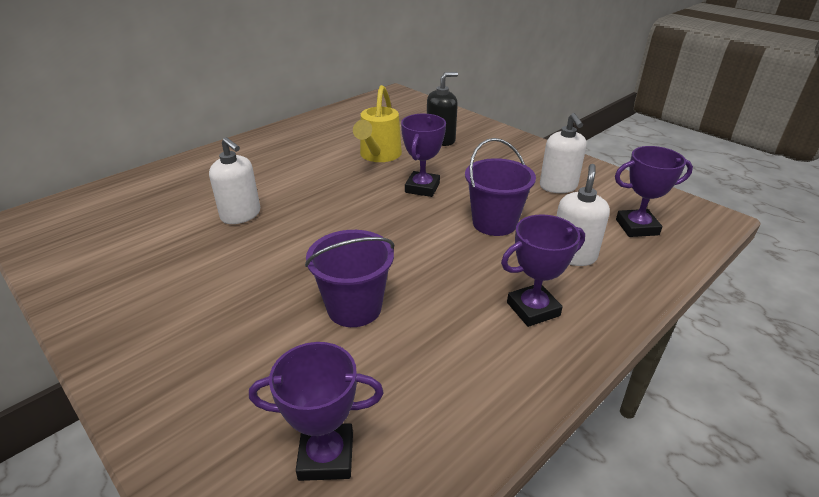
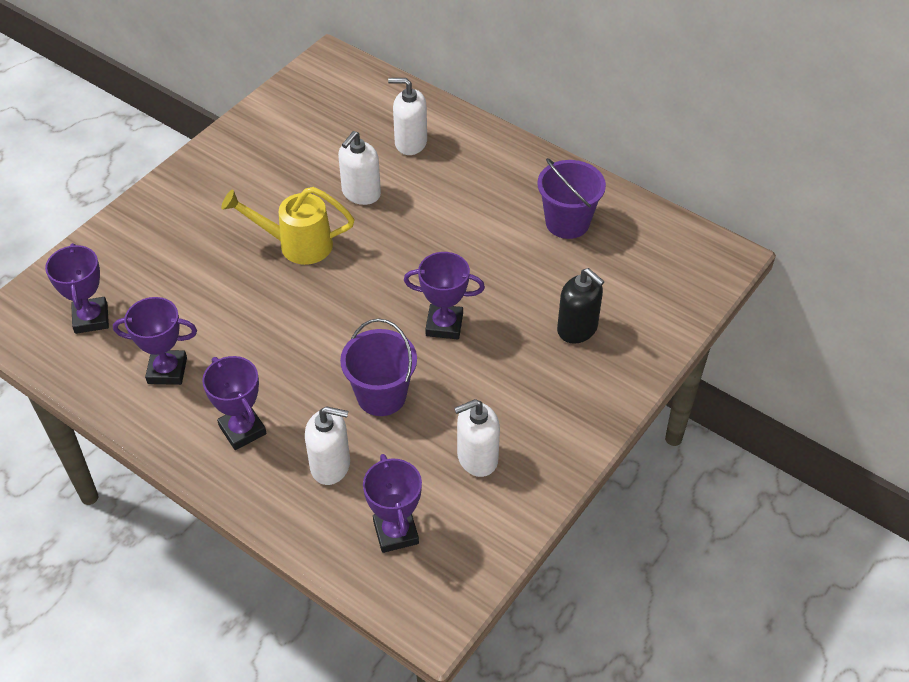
camera: 80 degrees right, 15 degrees up
purple bucket [305,230,394,327] -> purple bucket moved to [537,158,606,239]
yellow watering can [353,85,402,162] -> yellow watering can moved to [221,187,354,265]
none -> purple trophy [113,297,197,385]
none -> white soap dispenser [388,78,427,155]

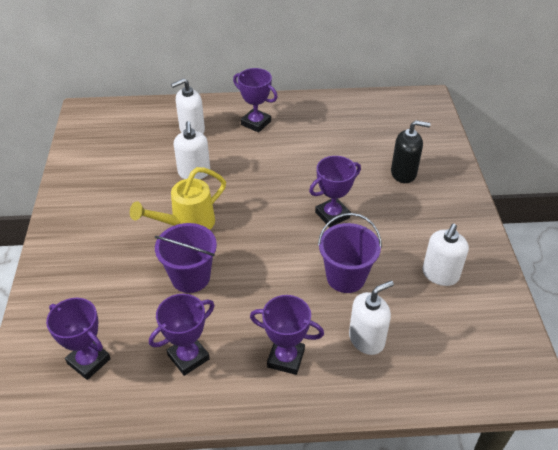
camera: 40 degrees left, 5 degrees down
purple trophy [363,454,422,553] -> purple trophy moved to [233,68,278,133]
purple bucket [537,158,606,239] -> purple bucket moved to [155,223,217,293]

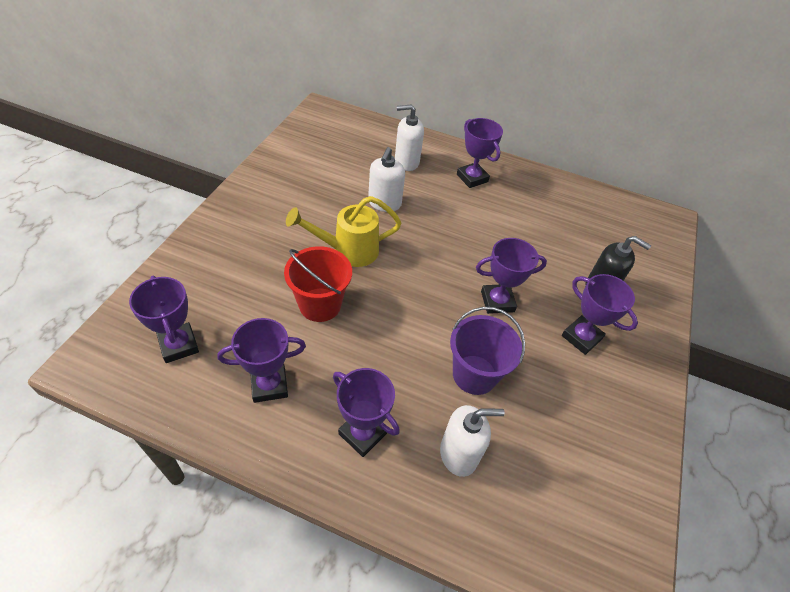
camera: 20 degrees right, 5 degrees up
purple bucket [155,223,217,293] -> red bucket [284,246,352,322]
white soap dispenser [422,224,469,286] -> none
none -> purple trophy [562,274,638,355]

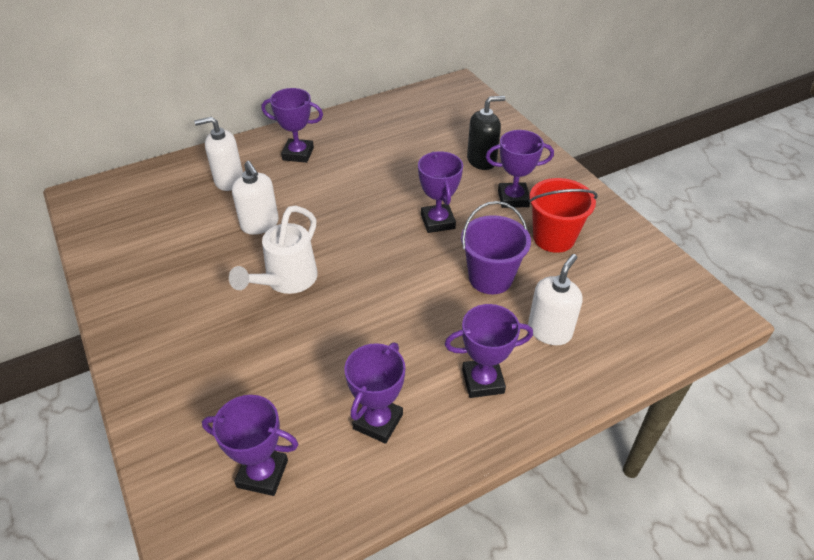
camera: 45 degrees left, 5 degrees down
red bucket [284,246,352,322] -> red bucket moved to [529,178,598,253]
yellow watering can [286,196,402,267] -> white watering can [229,206,318,294]
white soap dispenser [395,104,424,171] -> white soap dispenser turned 45 degrees clockwise [194,117,243,191]
purple trophy [476,238,547,314] -> purple trophy turned 45 degrees counterclockwise [418,151,463,233]

